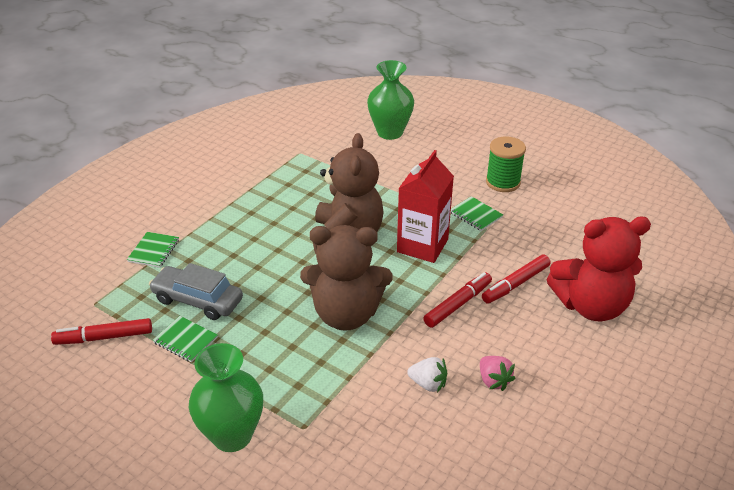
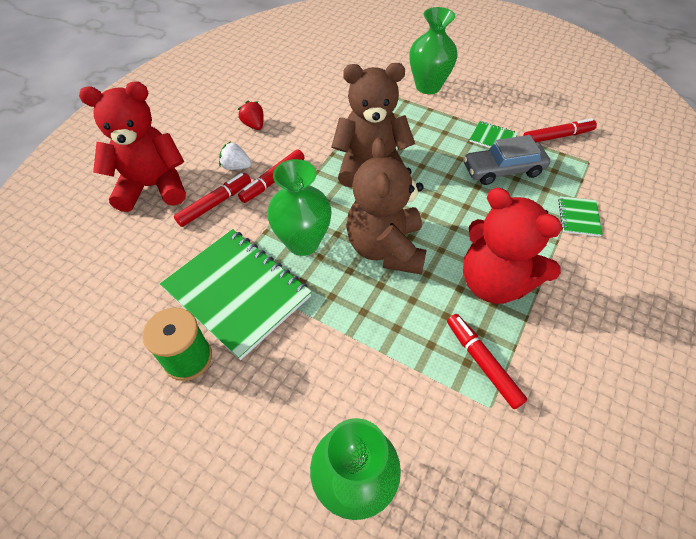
camera: 175 degrees right, 15 degrees up
grey car [149,263,243,320] -> grey car turned 150 degrees clockwise [463,135,550,185]
red carton [397,150,454,263] -> green vase [267,159,331,256]
white strawberry [407,357,447,393] -> white strawberry moved to [219,141,252,170]
green notebook [451,196,503,231] -> green notebook [160,229,312,360], size x2.32
pink strawberry [480,356,515,391] -> red strawberry [238,101,264,130]
none -> red marker [447,314,527,409]
none -> red teddy bear [463,188,562,304]

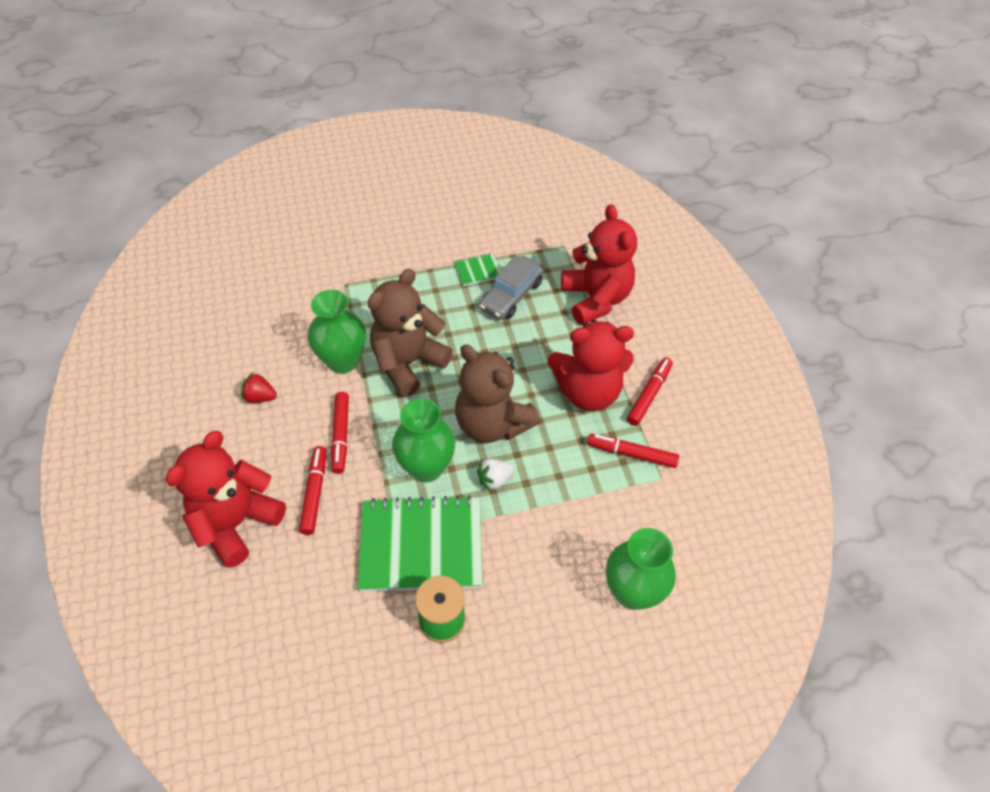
camera: 45 degrees left, 0 degrees up
white strawberry [219,141,252,170] -> white strawberry moved to [477,458,513,491]
green vase [409,7,458,94] -> green vase moved to [308,290,366,374]
red marker [523,118,597,143] -> red marker moved to [627,357,673,426]
green notebook [558,196,603,237] -> red teddy bear [561,204,637,325]

